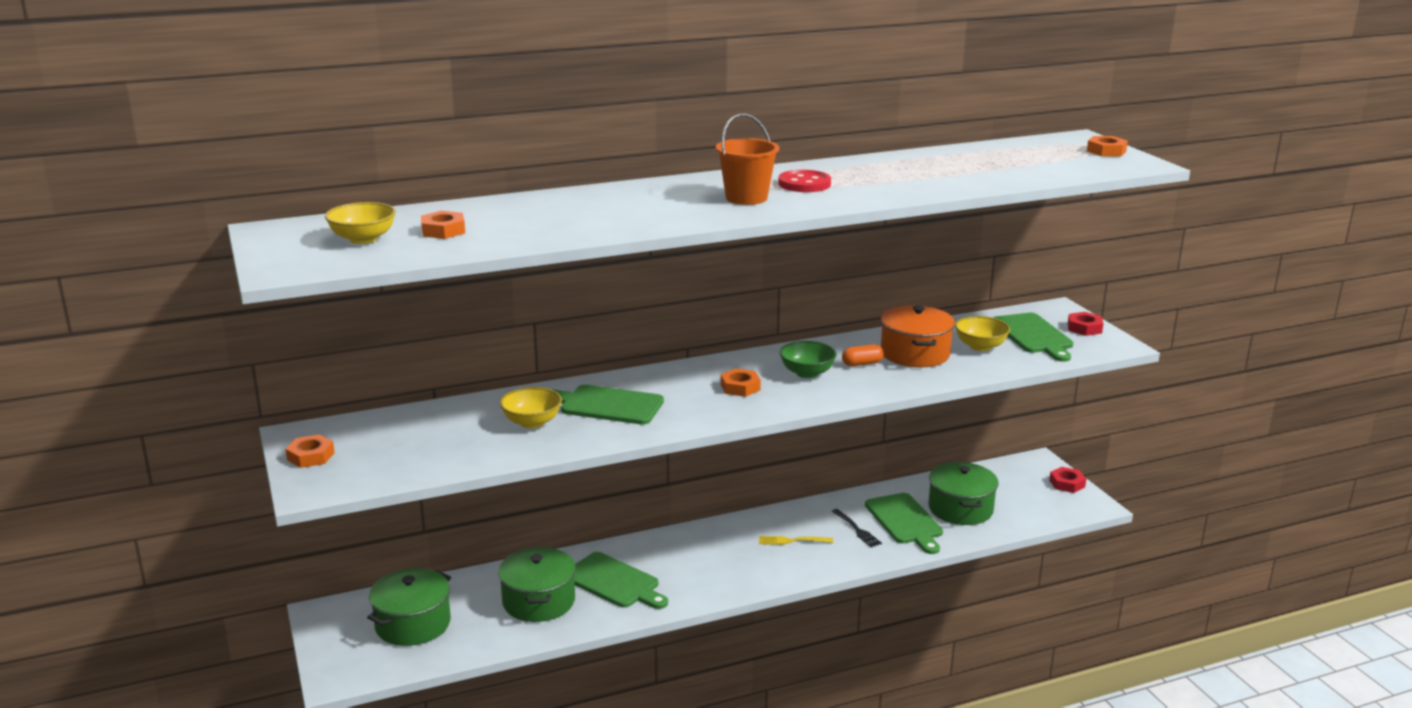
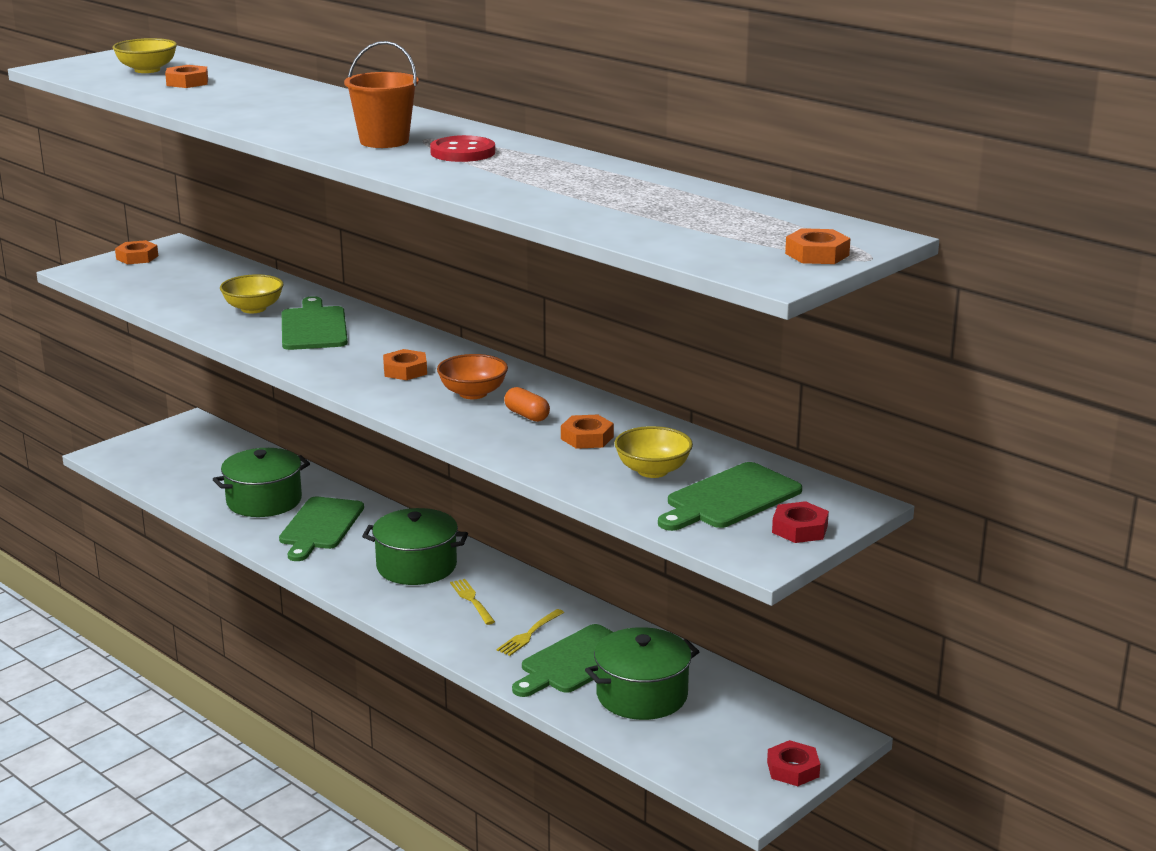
camera: 65 degrees right, 0 degrees up
green pot [367,568,451,646] -> green pot moved to [362,508,468,585]
green bowl [780,341,837,378] -> orange bowl [437,354,508,399]
black fork [832,509,882,548] -> yellow fork [496,609,564,656]
orange pot [881,305,955,367] -> orange nut [561,415,614,449]

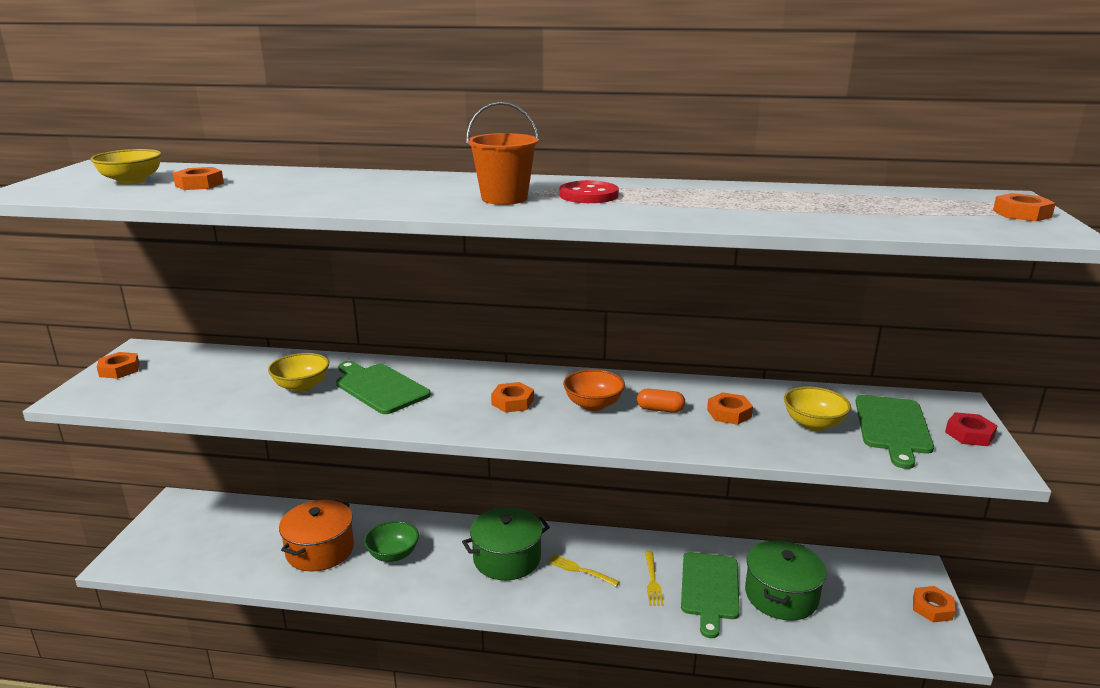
camera: 35 degrees left, 0 degrees up
green pot [213,448,310,517] -> orange pot [279,500,354,572]
green cutting board [279,497,364,561] -> green bowl [364,521,419,562]
red nut [767,740,820,786] -> orange nut [913,586,955,622]

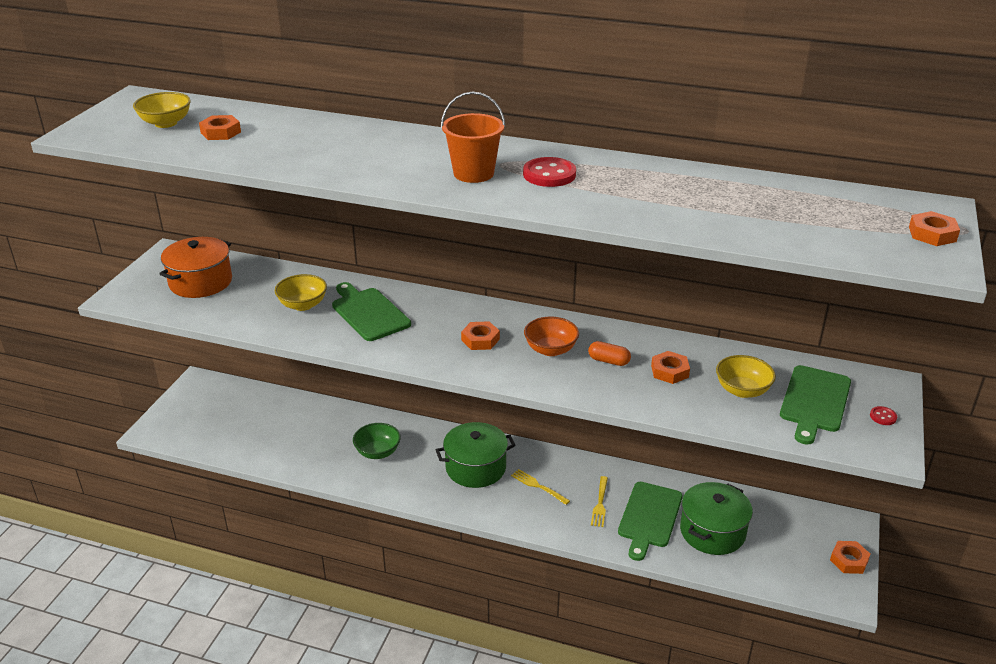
camera: 10 degrees right, 10 degrees up
orange nut [97,352,140,379] -> none
orange pot [279,500,354,572] -> orange pot moved to [159,237,232,298]
red nut [945,412,998,446] -> red button [870,406,897,425]

